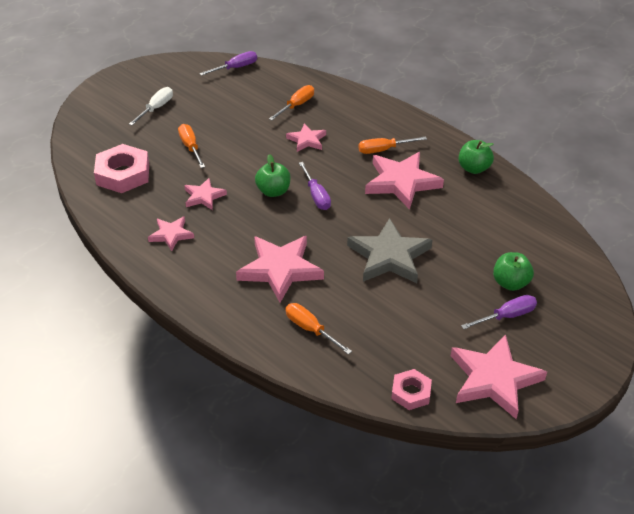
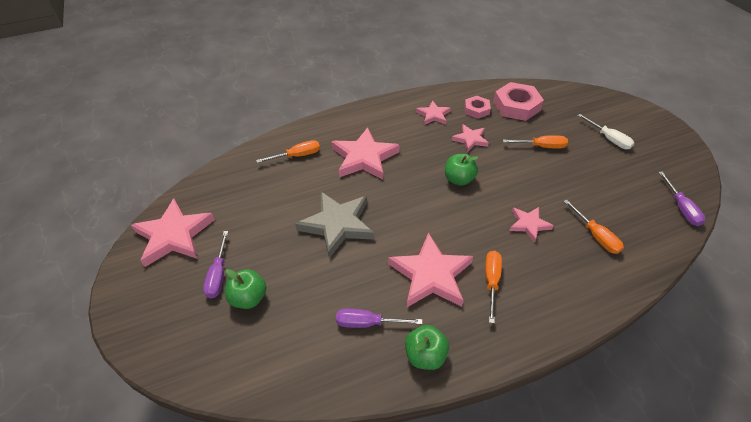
camera: 115 degrees right, 5 degrees up
purple screwdriver [299,162,331,210] -> purple screwdriver moved to [336,309,422,328]
pink nut [391,369,432,410] -> pink nut moved to [464,96,491,119]

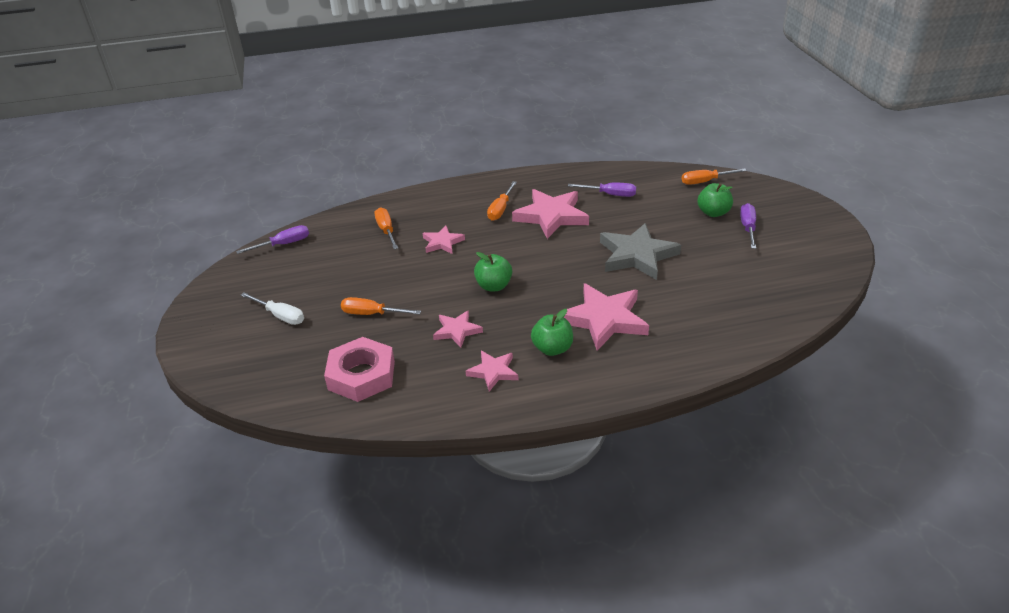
camera: 170 degrees left, 10 degrees down
pink star [131,199,215,267] -> none
orange screwdriver [256,140,320,163] -> orange screwdriver moved to [682,169,747,185]
green apple [405,325,449,370] -> green apple moved to [531,309,573,356]
pink nut [464,96,491,119] -> none
white screwdriver [577,114,634,149] -> white screwdriver turned 150 degrees clockwise [241,292,304,325]
purple screwdriver [658,172,706,226] -> purple screwdriver turned 60 degrees clockwise [236,225,309,254]

